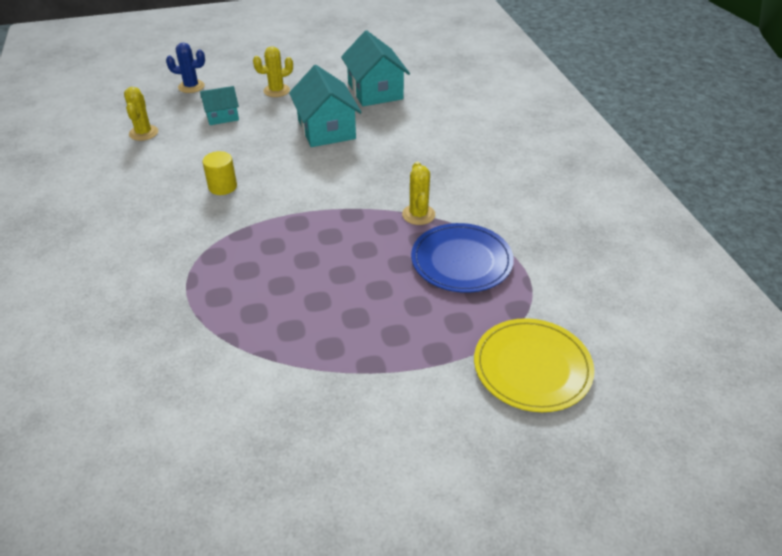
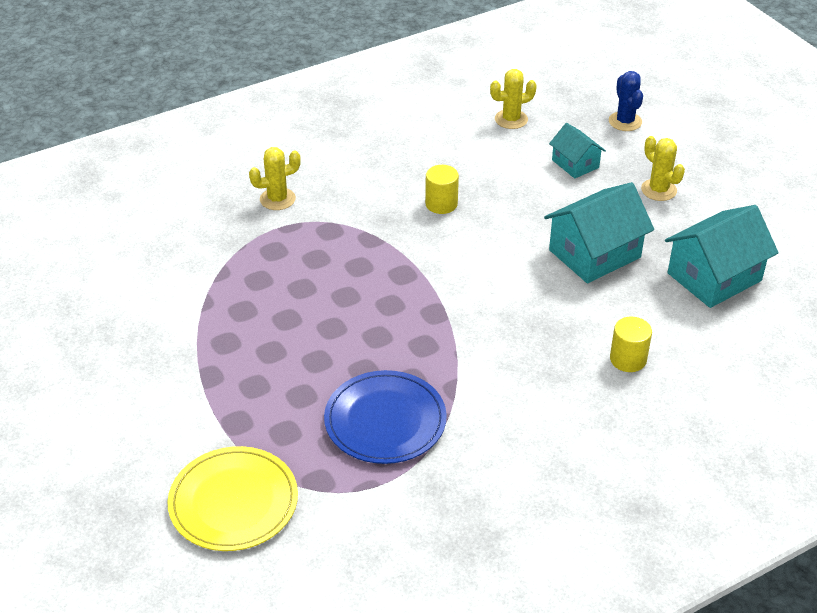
camera: 75 degrees right, 0 degrees up
yellow cactus [402,162,435,225] -> yellow cactus moved to [249,147,301,210]
none -> yellow cylinder [610,317,652,372]

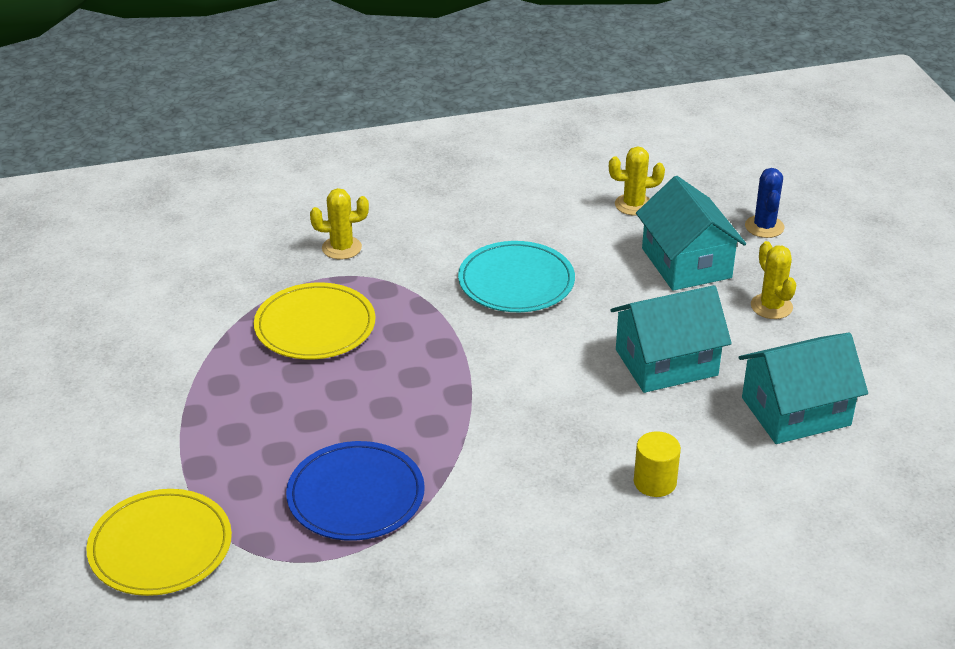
camera: 15 degrees right, 5 degrees down
yellow cylinder [425,165,459,214] -> turquoise plate [458,241,575,312]
turquoise house [549,123,606,179] -> turquoise house [636,176,746,291], size x1.77
none -> yellow plate [254,283,375,360]

